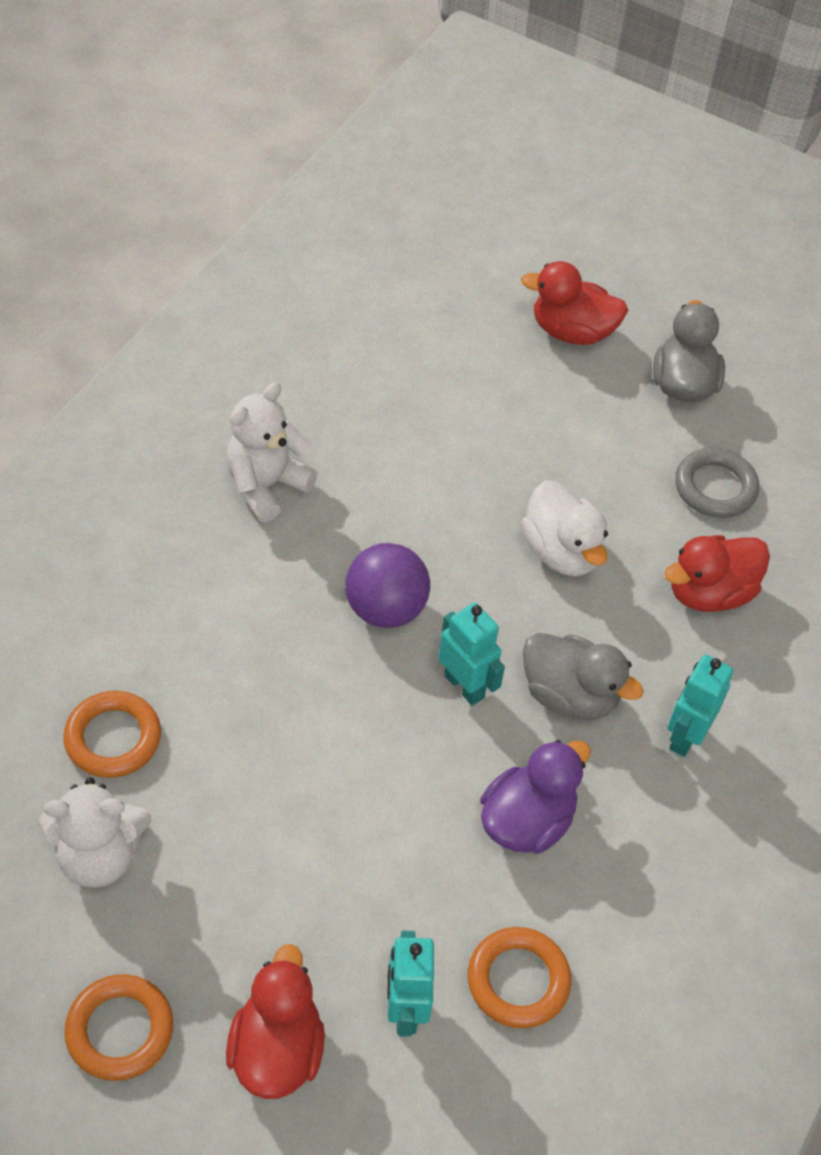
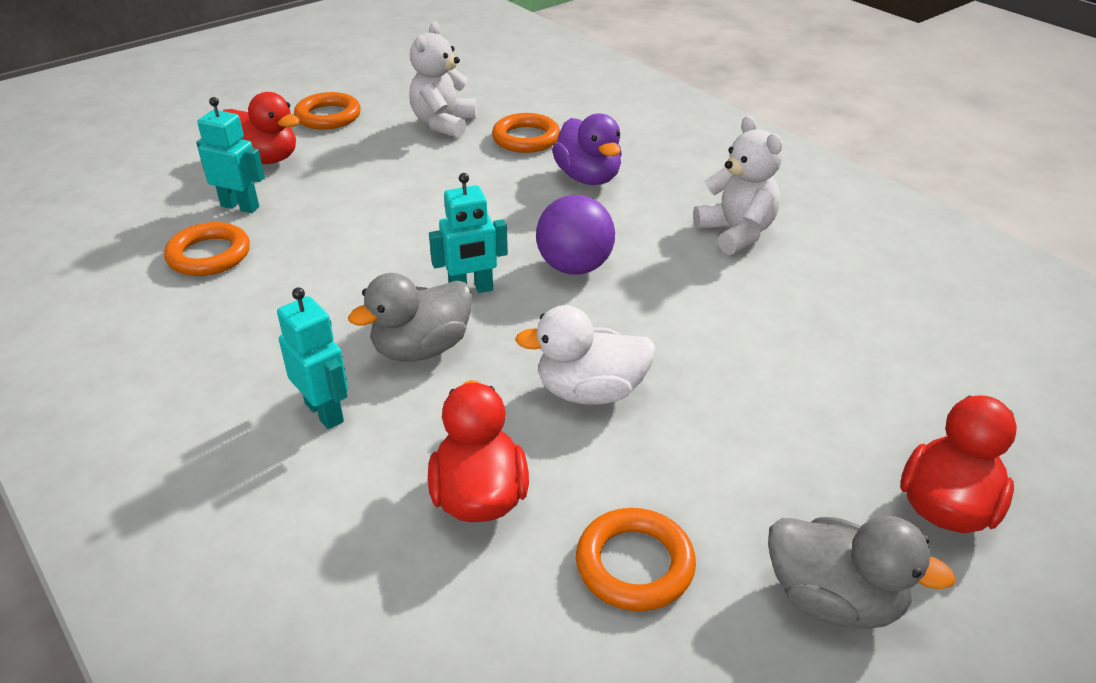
camera: 115 degrees right, 15 degrees down
purple duck [481,740,591,854] -> purple duck moved to [552,113,622,185]
grey ring [675,448,759,518] -> orange ring [576,508,696,611]

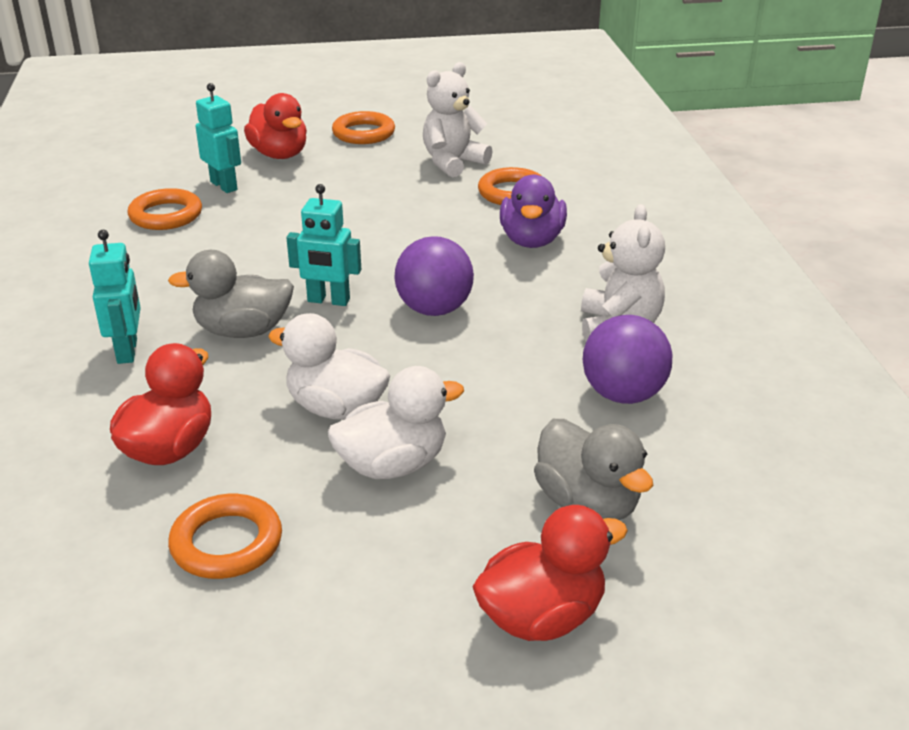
camera: 30 degrees right, 5 degrees down
grey duck [768,516,956,629] -> grey duck moved to [534,419,653,520]
none -> white duck [328,366,464,479]
none -> purple ball [583,315,673,404]

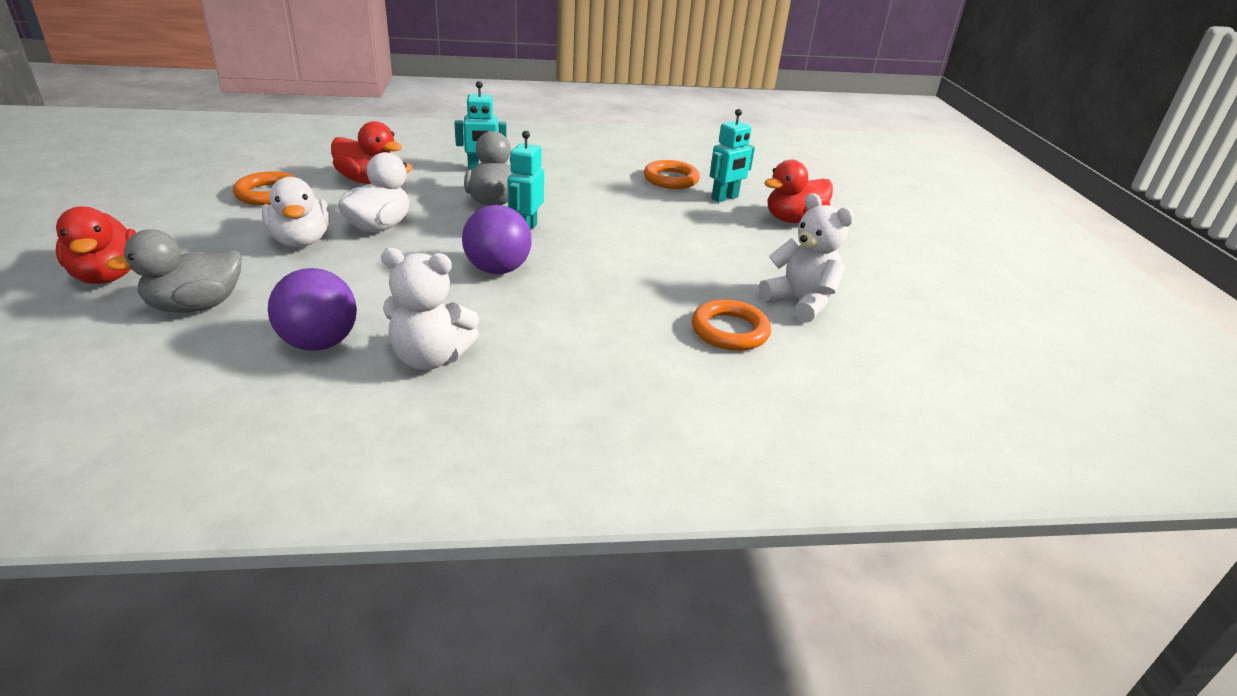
camera: 90 degrees right, 0 degrees up
orange ring [332,111,395,144] -> none
purple duck [500,175,567,248] -> none

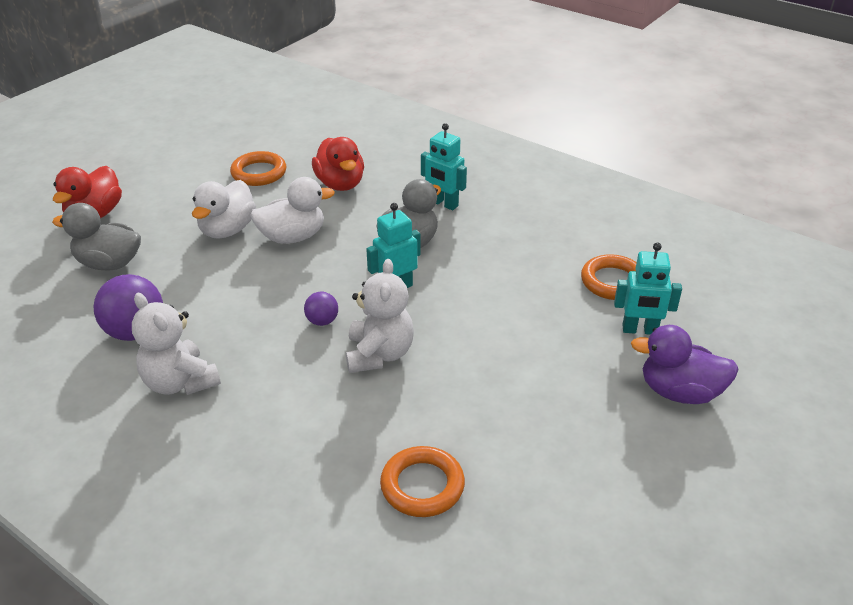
camera: 45 degrees right, 5 degrees up
purple ball [462,205,532,274] -> purple ball [304,292,338,326], size x0.53
white teddy bear [759,193,855,323] -> white teddy bear moved to [346,259,414,373]
red duck [764,160,833,223] -> purple duck [631,325,739,404]

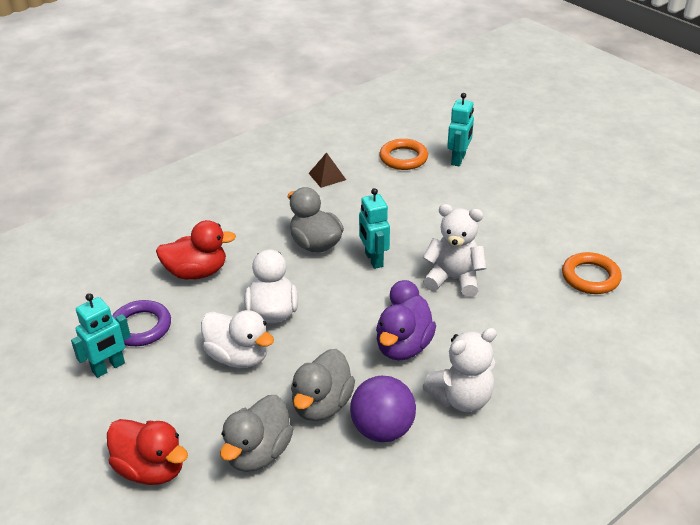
camera: 75 degrees left, 0 degrees up
orange ring [230,151,286,186] -> purple ring [112,300,171,346]
turquoise robot [421,123,467,210] -> turquoise robot moved to [71,293,131,378]
purple duck [631,325,739,404] -> purple duck moved to [376,296,436,360]
none -> grey duck [291,349,355,421]
none -> brown pyramid [309,152,346,188]

